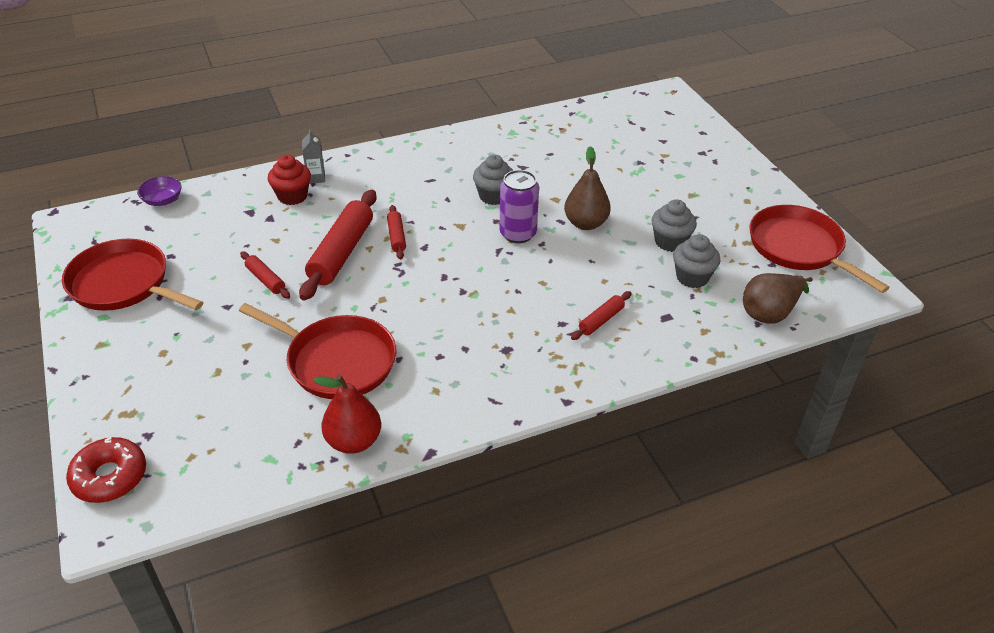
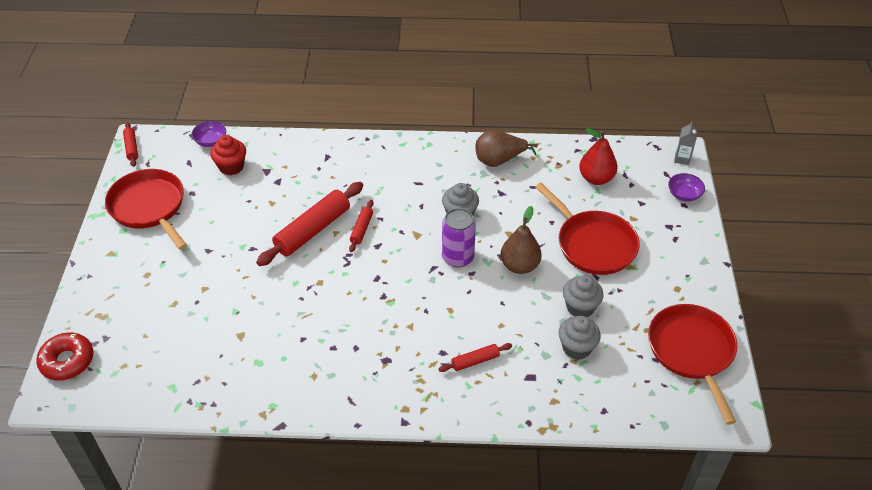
camera: 25 degrees right, 5 degrees up
red pan [239,303,397,399] -> red pan moved to [535,183,640,275]
red rolling pin [240,251,290,299] -> red rolling pin moved to [123,122,138,167]
red cupcake [268,155,311,205] -> red cupcake moved to [210,135,246,175]
grey carton [302,129,325,184] -> grey carton moved to [674,122,697,165]
red pear [314,375,381,454] -> red pear moved to [579,128,618,185]
brown pear [743,273,813,324] -> brown pear moved to [475,130,538,167]
none -> purple bowl [668,173,705,202]

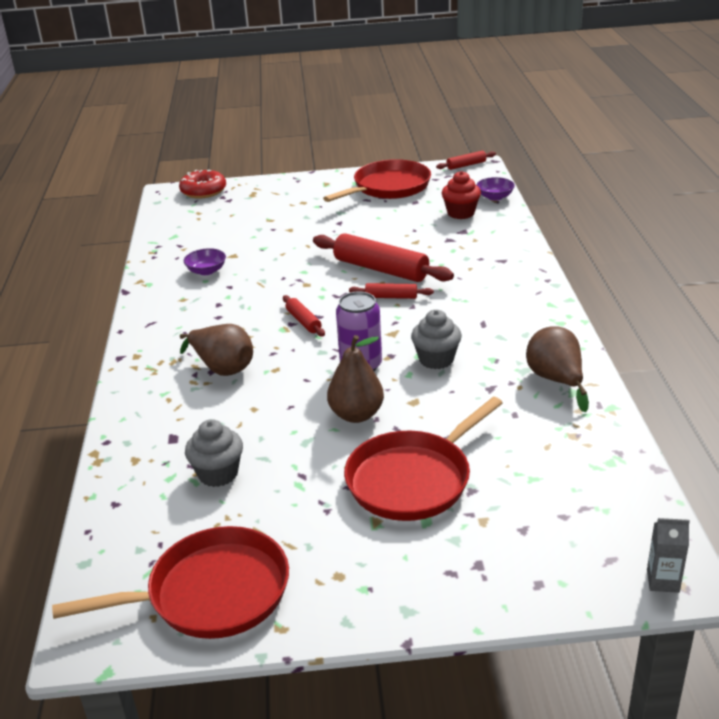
camera: 85 degrees right, 15 degrees down
red rolling pin [439,343,512,372] -> red rolling pin moved to [283,295,325,336]
grey cupcake [563,275,604,317] -> none
red pear [579,128,618,185] -> none
purple bowl [668,173,705,202] -> purple bowl moved to [184,248,226,275]
none -> brown pear [180,324,253,376]

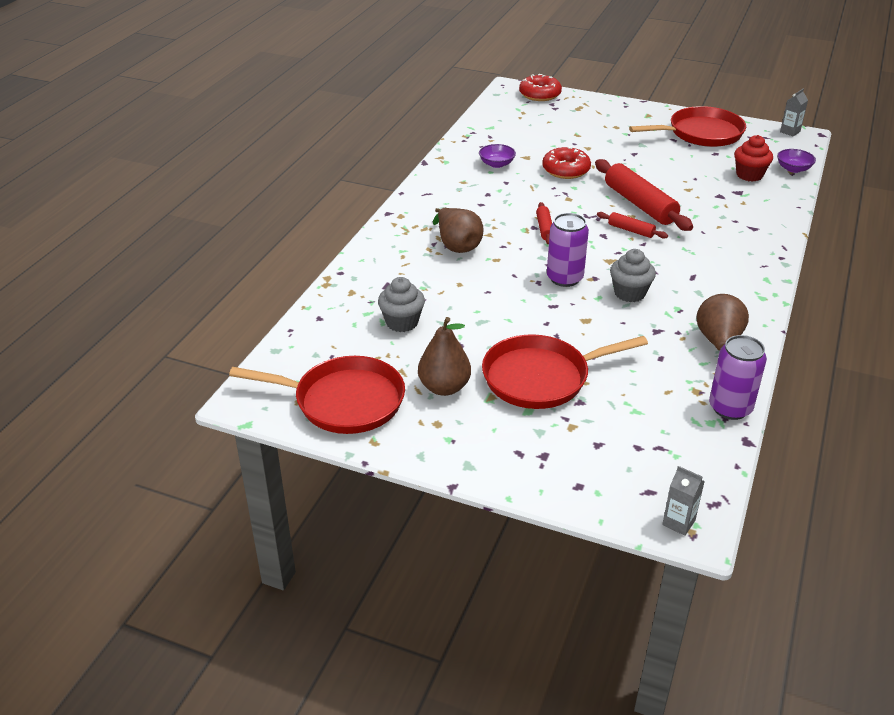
camera: 25 degrees right, 5 degrees up
brown pear [327,335,384,423] -> brown pear moved to [418,317,471,396]
red rolling pin [436,151,496,170] -> grey carton [780,89,808,137]
none -> red donut [542,147,591,179]
none -> purple can [709,335,767,420]

